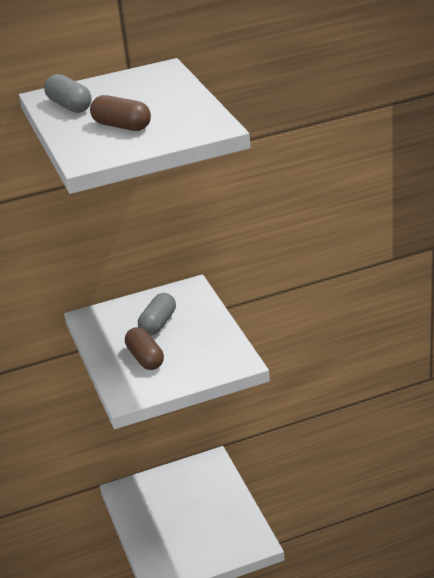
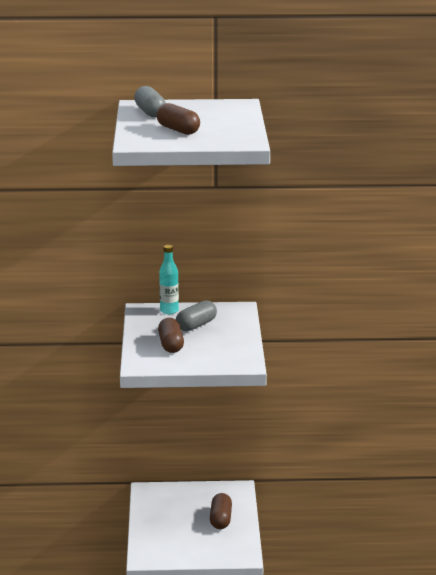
camera: 15 degrees right, 10 degrees down
none -> turquoise bottle [159,245,179,314]
none -> brown capsule [210,493,232,529]

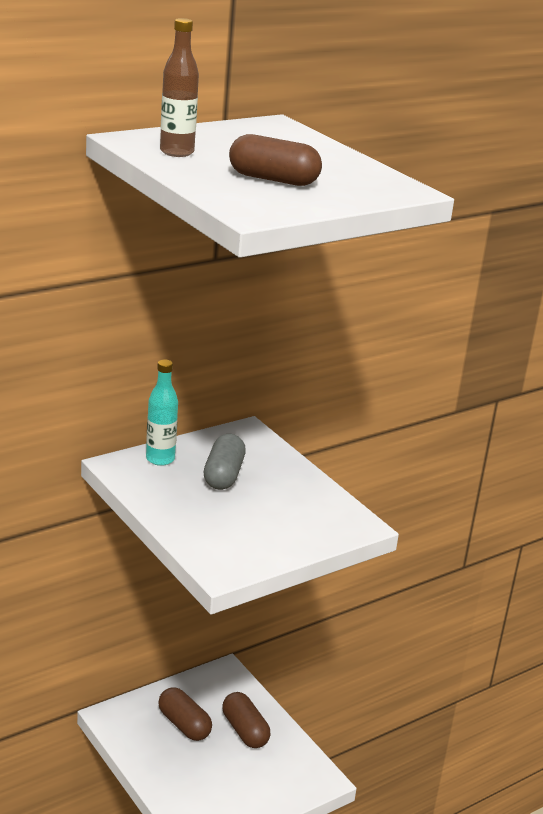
camera: 35 degrees left, 5 degrees up
grey capsule [134,86,166,117] -> brown bottle [160,18,199,157]
brown capsule [158,318,184,353] -> brown capsule moved to [158,687,212,741]

